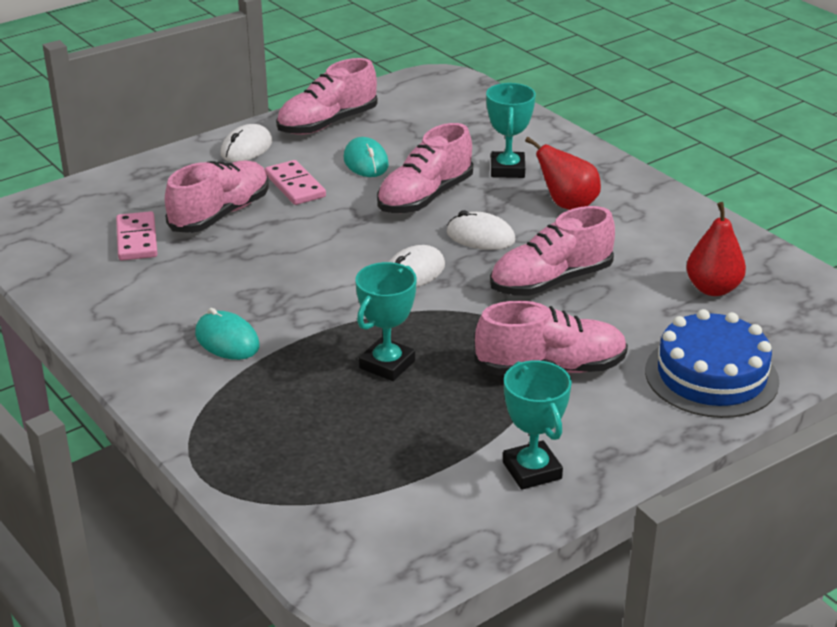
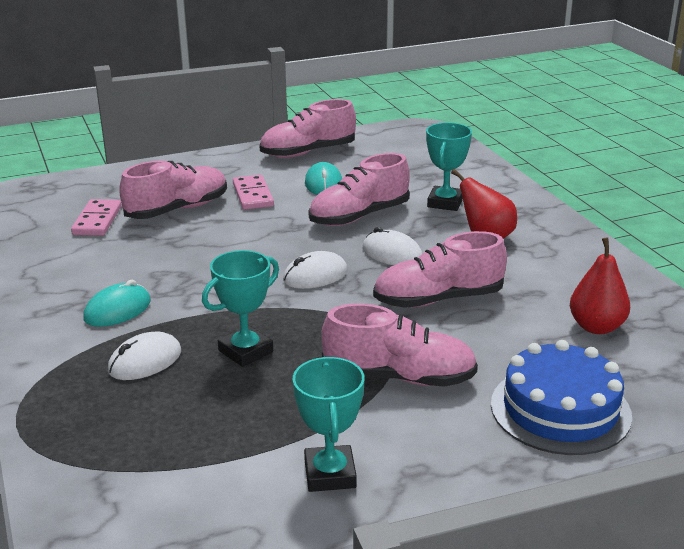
camera: 15 degrees right, 5 degrees down
turquoise mouse [195,308,260,360] -> turquoise mouse turned 75 degrees clockwise [83,280,151,327]
white mouse [221,124,272,162] -> white mouse moved to [108,332,181,380]

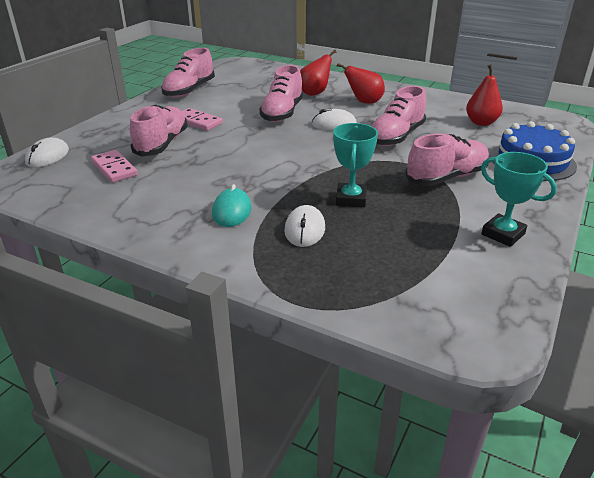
camera: 40 degrees left, 5 degrees up
white mouse [283,251,347,289] -> white mouse moved to [25,137,69,168]
turquoise mouse [305,162,342,195] -> none
turquoise trophy [426,123,472,211] -> red pear [300,50,336,96]

